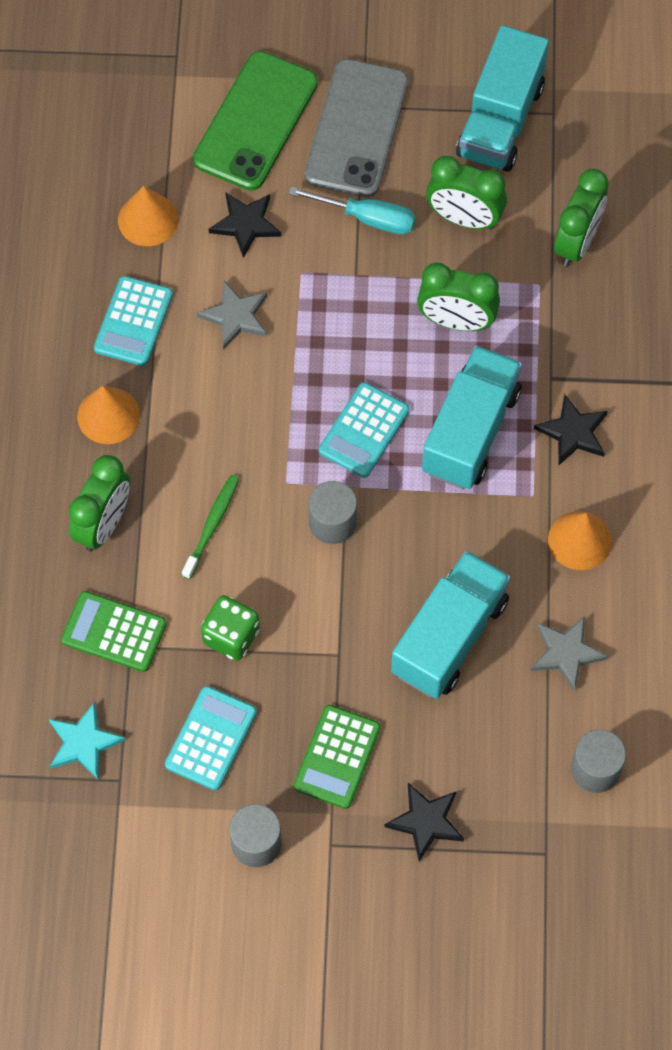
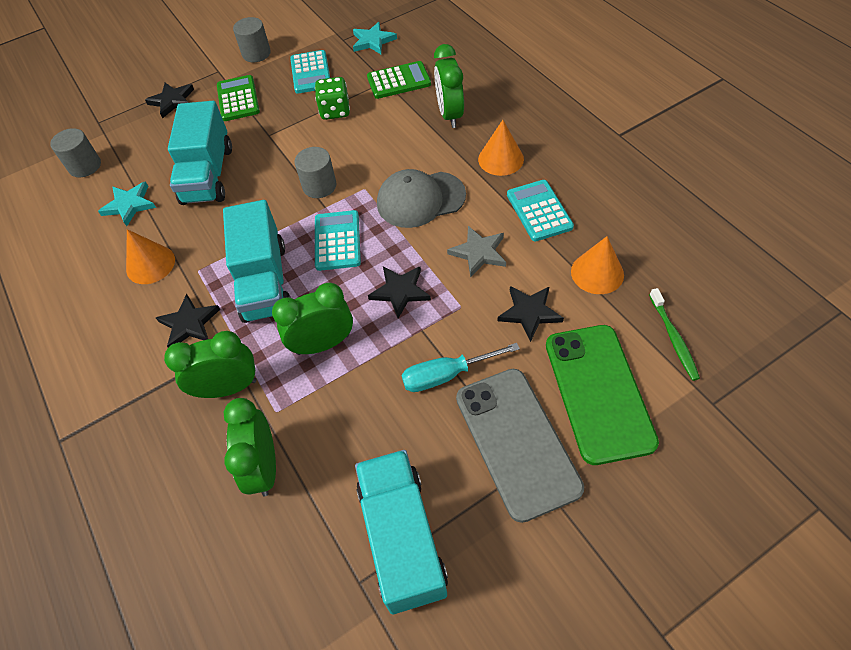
camera: 150 degrees right, 10 degrees down
green toothbrush [182,475,239,579] -> green toothbrush moved to [649,288,700,381]
green clock [426,156,507,229] -> green clock moved to [164,331,256,398]
grey star [531,616,608,692] -> turquoise star [98,181,156,226]
none -> black star [368,266,431,318]
none -> grey cap [377,169,466,228]

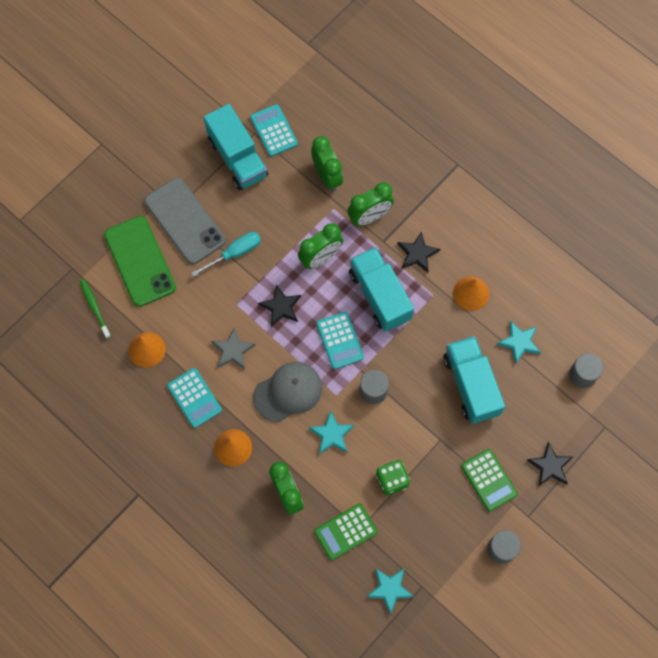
camera: 160 degrees right, 15 degrees up
turquoise calculator [290,50,330,94] -> turquoise calculator moved to [250,104,298,157]
black star [498,286,564,342] -> none
none -> turquoise star [309,410,354,454]

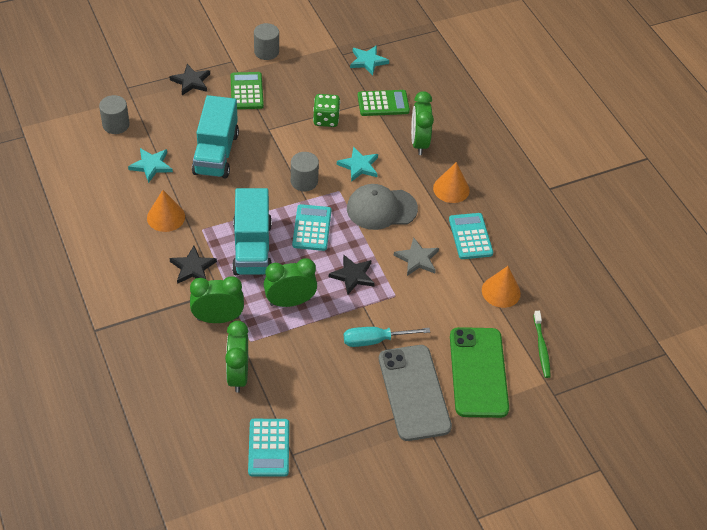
camera: 160 degrees left, 20 degrees down
turquoise truck [204,104,268,190] -> none

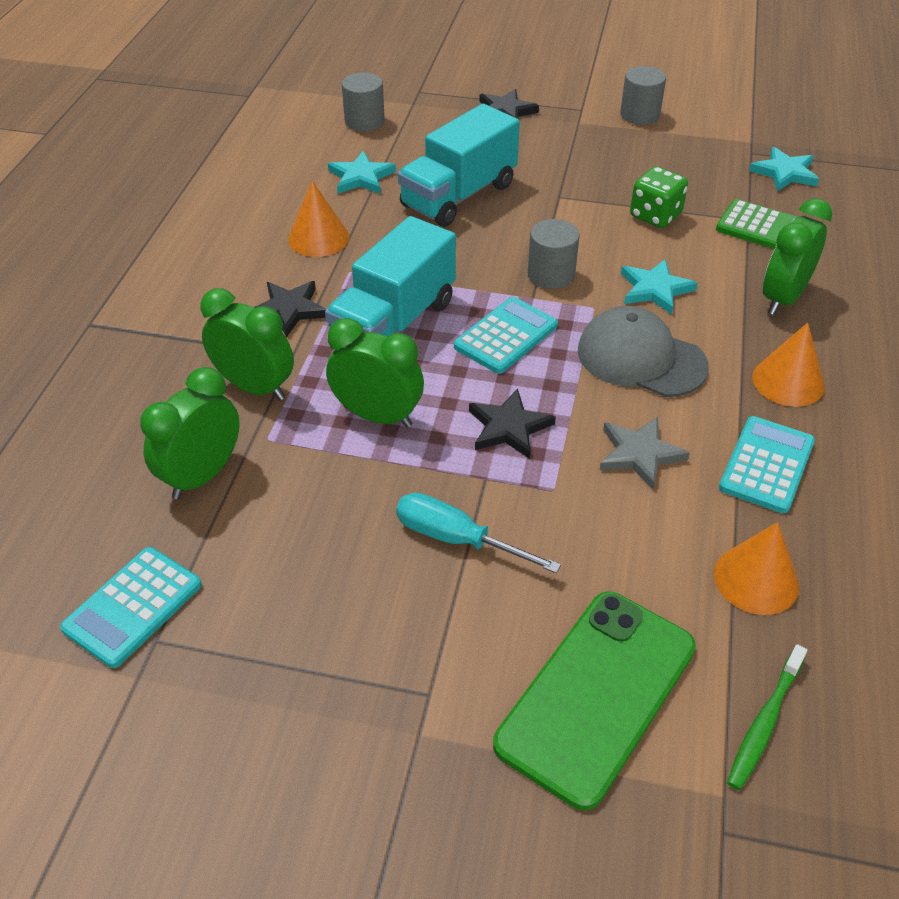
camera: 40 degrees right, 5 degrees down
green calculator [230,72,264,109] -> none
grey phone [379,345,452,441] -> none

